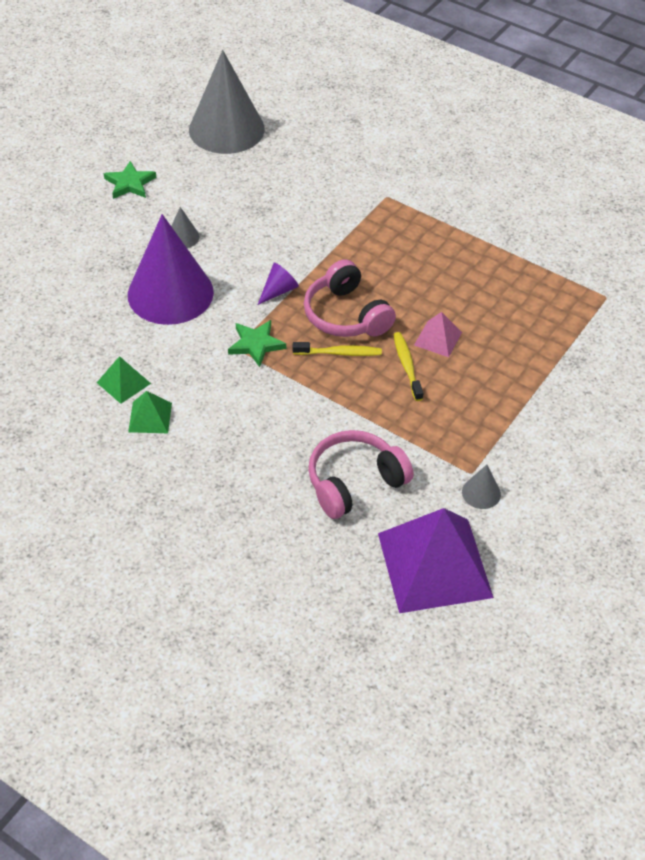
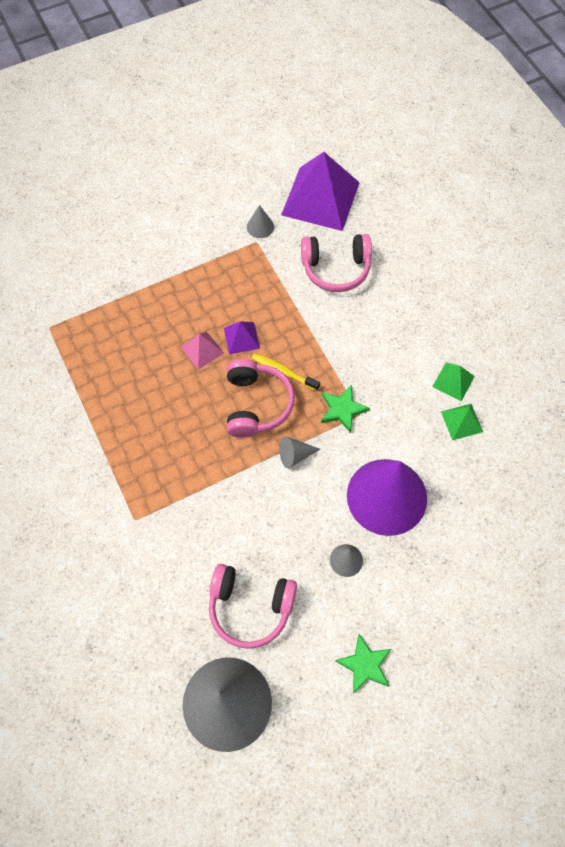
camera: 150 degrees left, 15 degrees up
purple cone [258,263,299,305] -> grey cone [280,436,320,468]
yellow toothbrush [393,332,423,401] -> purple pyramid [224,321,260,354]
none -> pink headphones [209,564,297,649]

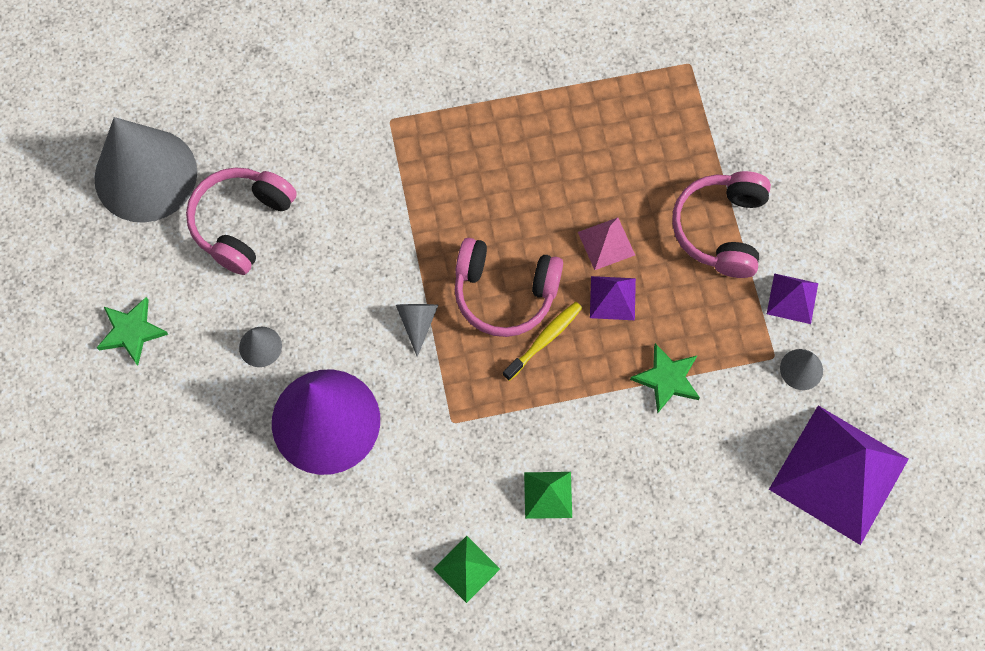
camera: 105 degrees right, 5 degrees up
pink headphones [301,234,372,292] -> pink headphones moved to [672,171,771,278]
green star [321,385,370,433] -> green star moved to [630,343,700,414]
green pyramid [441,404,483,440] -> green pyramid moved to [524,472,572,519]
none -> purple pyramid [767,273,818,324]

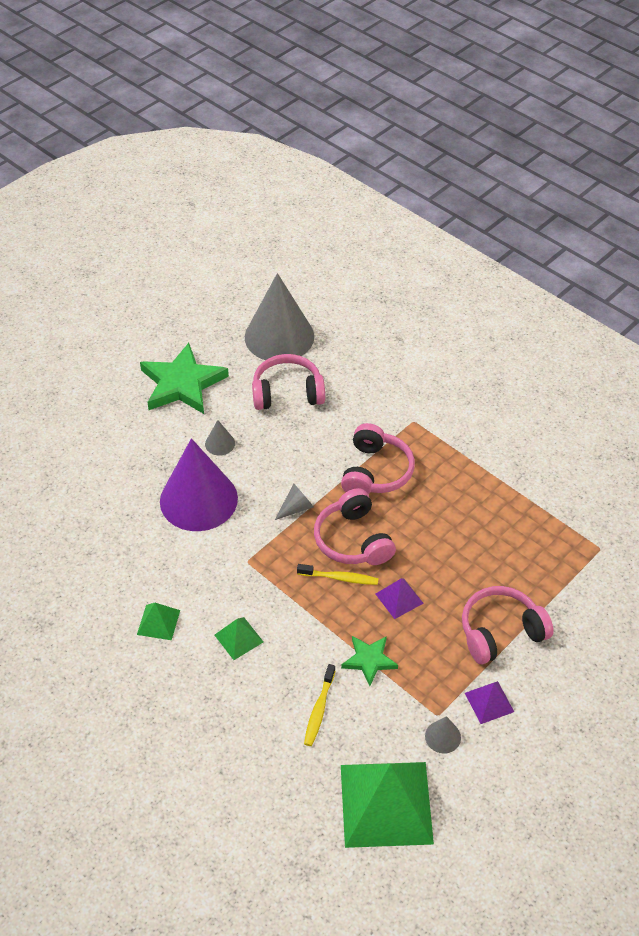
camera: 55 degrees right, 20 degrees down
green star [97,297,169,366] -> green star [140,343,229,414], size x1.88
pink pyramid [578,218,635,270] -> none
purple pyramid [769,406,909,545] -> green pyramid [341,762,434,848]
none -> yellow toothbrush [304,664,336,746]
none -> pink headphones [341,423,415,495]

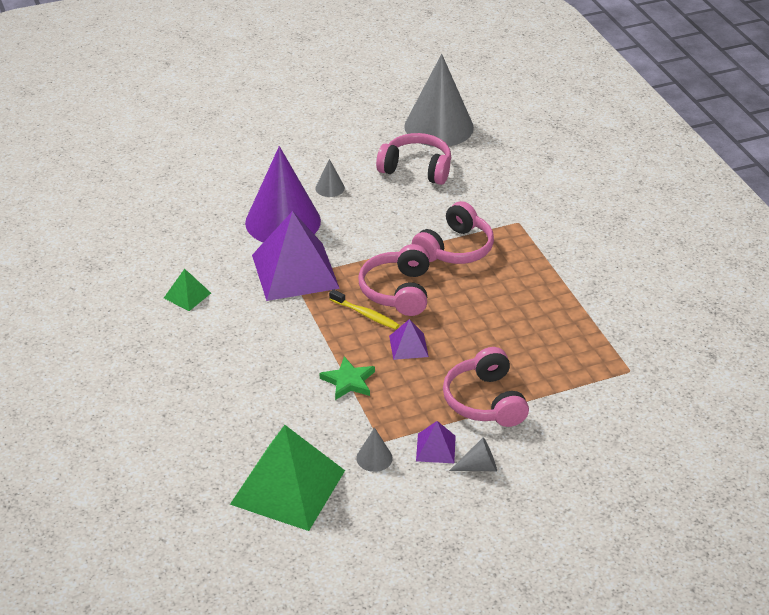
camera: 25 degrees right, 10 degrees down
green star [140,343,229,414] -> none
green pyramid [215,617,263,660] -> none
grey cone [275,484,314,520] -> grey cone moved to [449,437,497,471]
yellow toothbrush [304,664,336,746] -> none
pink headphones [462,586,554,664] -> pink headphones turned 105 degrees counterclockwise [443,347,529,427]
none -> purple pyramid [252,211,340,301]

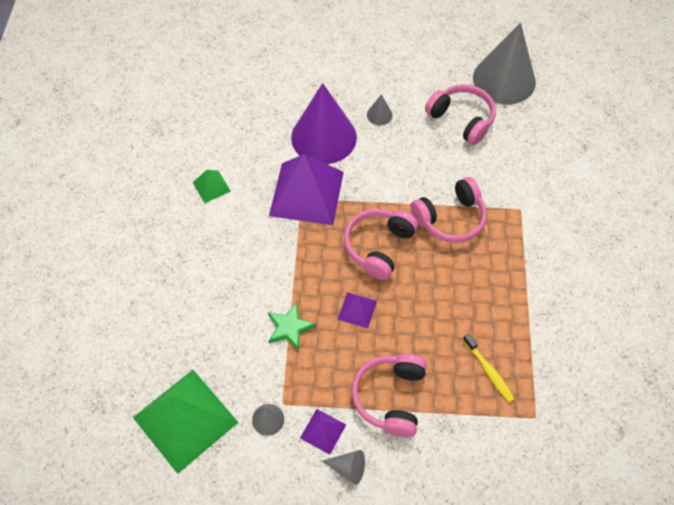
camera: 25 degrees right, 20 degrees up
yellow toothbrush [329,289,399,330] -> yellow toothbrush moved to [463,333,515,402]

